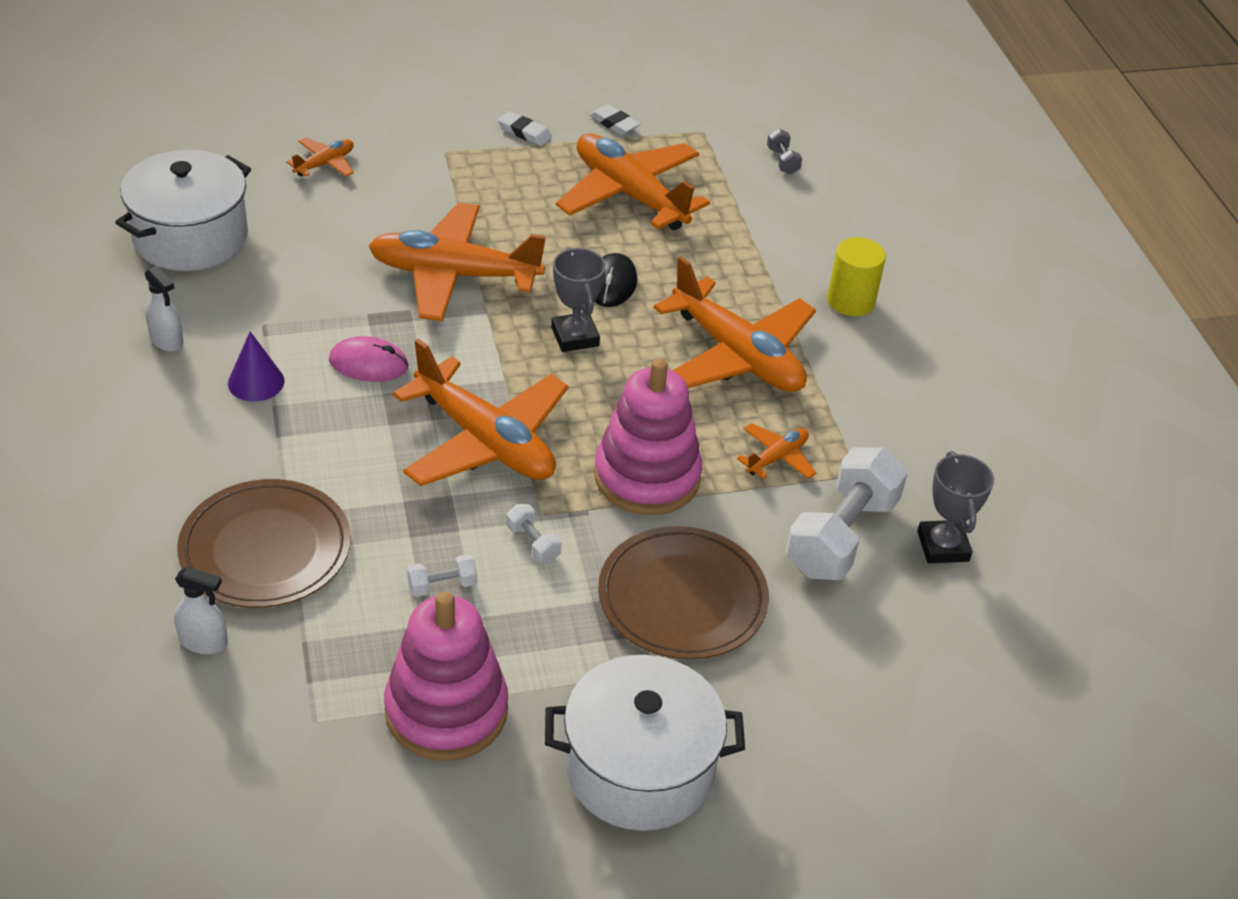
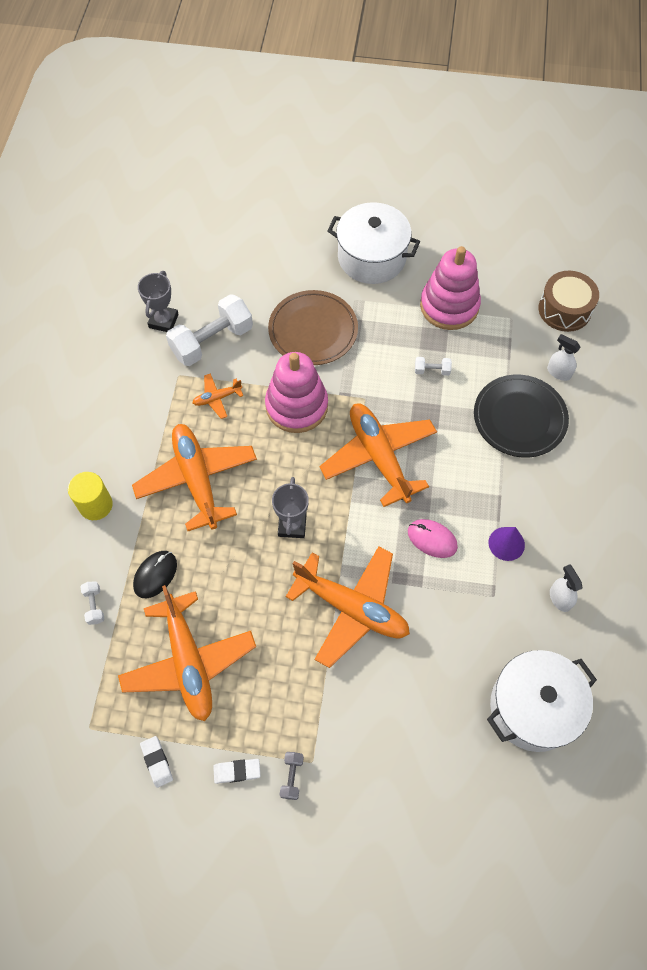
camera: 155 degrees left, 20 degrees up
brown plate [177,479,351,608] -> black plate [474,375,569,457]
orange plane [287,138,354,177] -> none
white eraser [498,111,552,146] -> white eraser turned 60 degrees counterclockwise [213,759,261,784]
white dumbbell [506,504,562,563] -> white dumbbell moved to [80,581,104,625]
black mouse [595,253,637,307] -> black mouse moved to [133,551,177,598]
grey dumbbell [767,128,802,174] -> grey dumbbell moved to [280,752,304,800]
none -> brown drum [539,271,599,332]

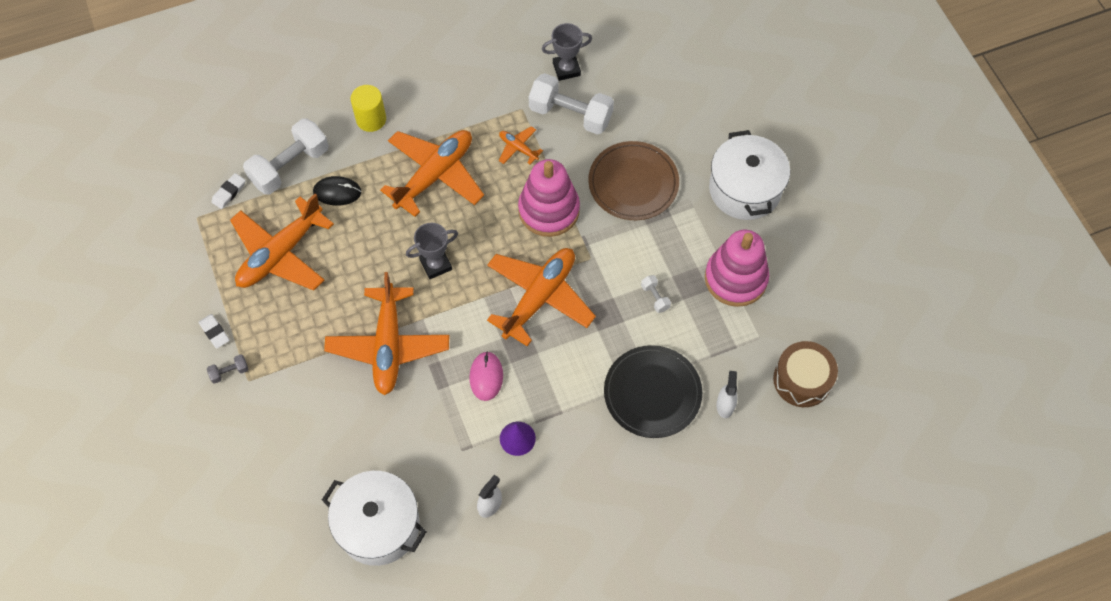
camera: 60 degrees right, 0 degrees up
white dumbbell [80,581,104,625] -> white dumbbell [243,118,329,195], size x2.34
white eraser [140,736,173,788] -> white eraser moved to [211,173,245,209]

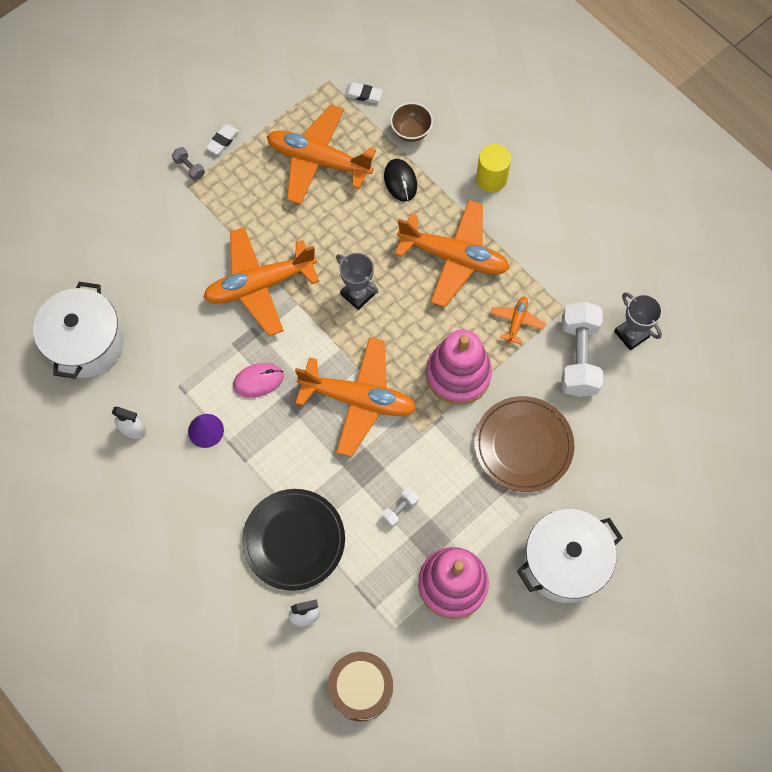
camera: 70 degrees right, 5 degrees up
white dumbbell [243,118,329,195] -> brown bowl [390,102,433,142]

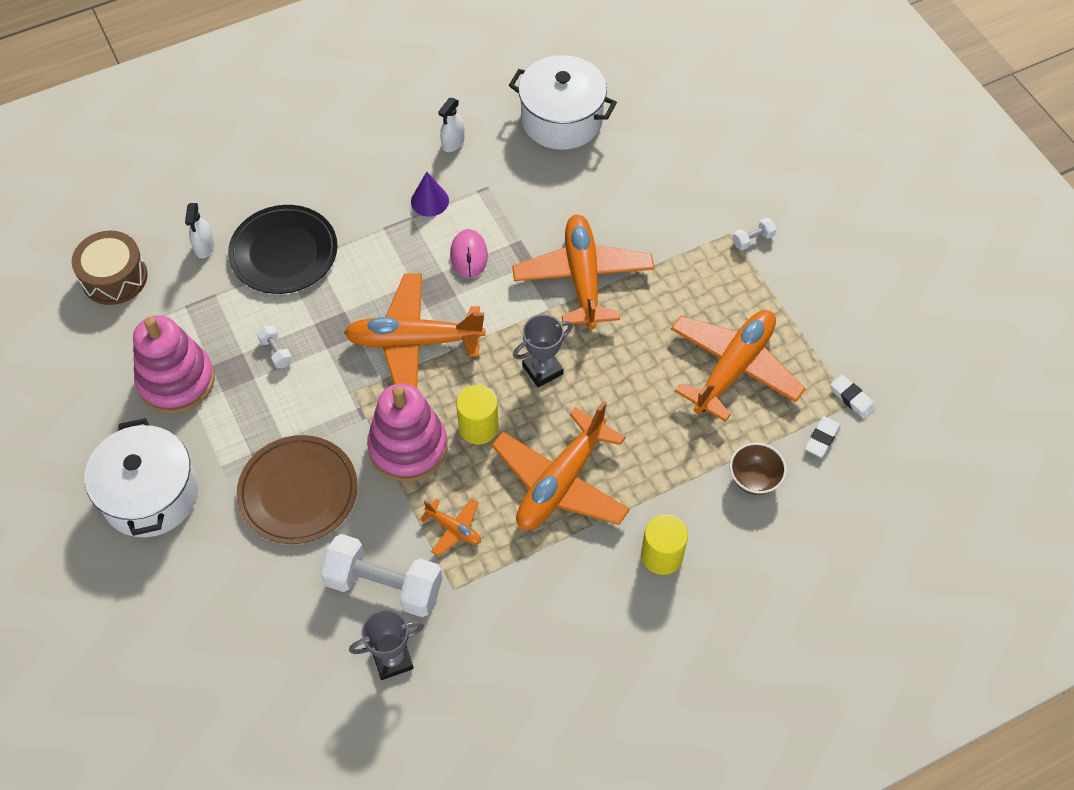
camera: 105 degrees right, 10 degrees down
grey dumbbell [172,147,205,181] -> white dumbbell [732,218,776,250]
white eraser [206,124,239,155] -> white eraser moved to [830,375,876,419]
orange plane [295,337,416,457] -> orange plane turned 60 degrees clockwise [344,273,485,388]
black mouse [384,159,417,202] -> none
none -> yellow cylinder [456,385,499,445]

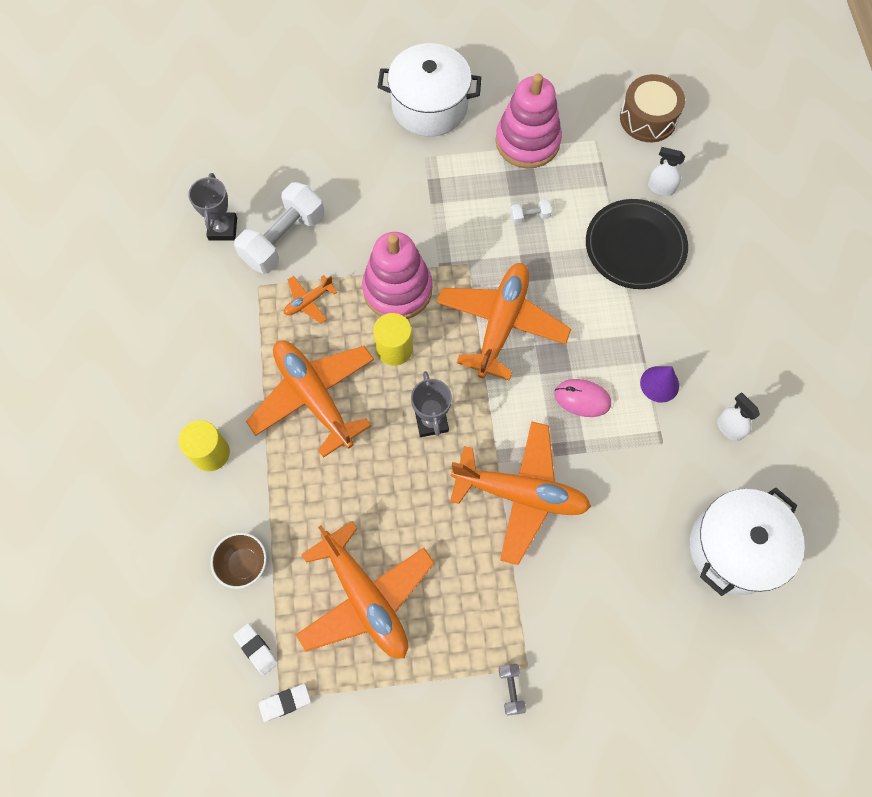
camera: 110 degrees right, 10 degrees up
brown plate [237,435,357,544] -> none
white dumbbell [732,218,776,250] -> grey dumbbell [499,664,526,716]

